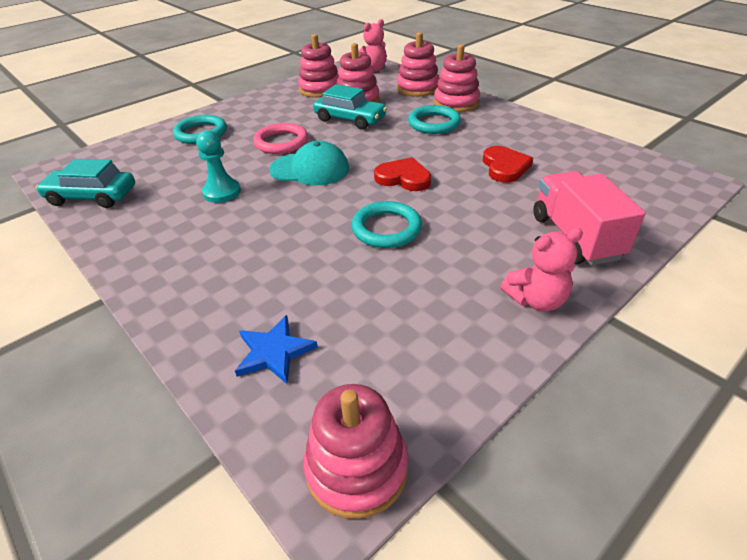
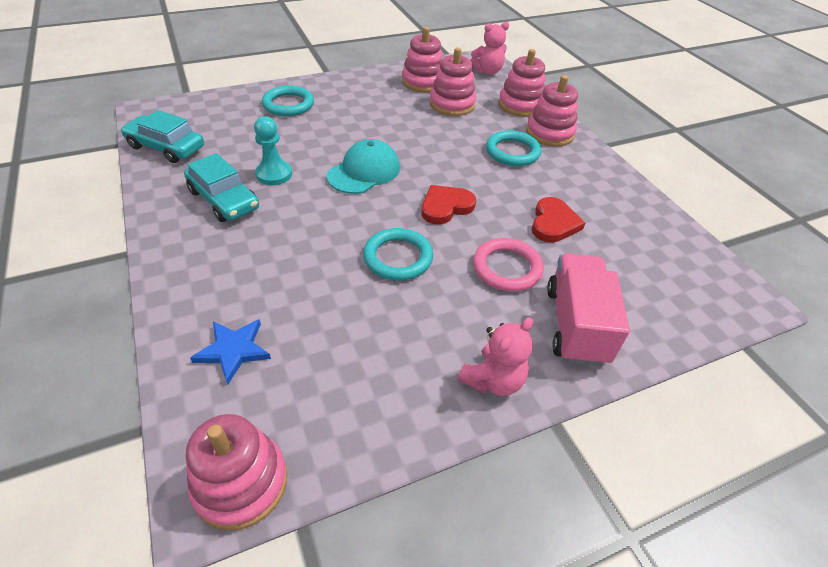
camera: 15 degrees right, 5 degrees up
pink ring [253,123,308,154] -> pink ring moved to [473,238,544,292]
turquoise cap [269,141,349,185] -> turquoise cap turned 75 degrees counterclockwise [327,139,400,194]
turquoise car [313,84,387,129] -> turquoise car moved to [184,153,259,222]
red heart [374,157,431,191] -> red heart turned 75 degrees counterclockwise [422,185,476,225]
pink teddy bear [500,228,583,312] -> pink teddy bear turned 45 degrees counterclockwise [458,318,533,396]

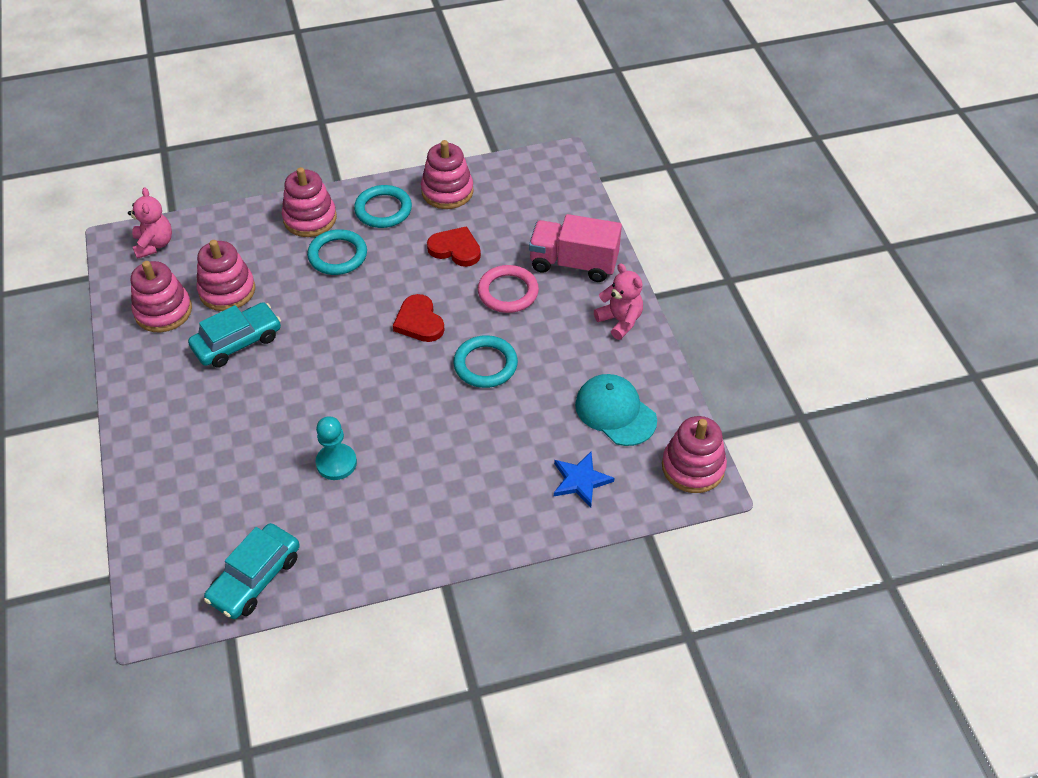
camera: 80 degrees left, 5 degrees up
turquoise car [184,153,259,222] -> turquoise car moved to [188,302,281,368]
turquoise ring [262,85,314,116] -> turquoise ring moved to [354,185,412,228]
turquoise cap [327,139,400,194] -> turquoise cap moved to [575,374,657,446]
pink stacking toy [498,49,545,117] -> pink stacking toy moved to [421,140,474,209]

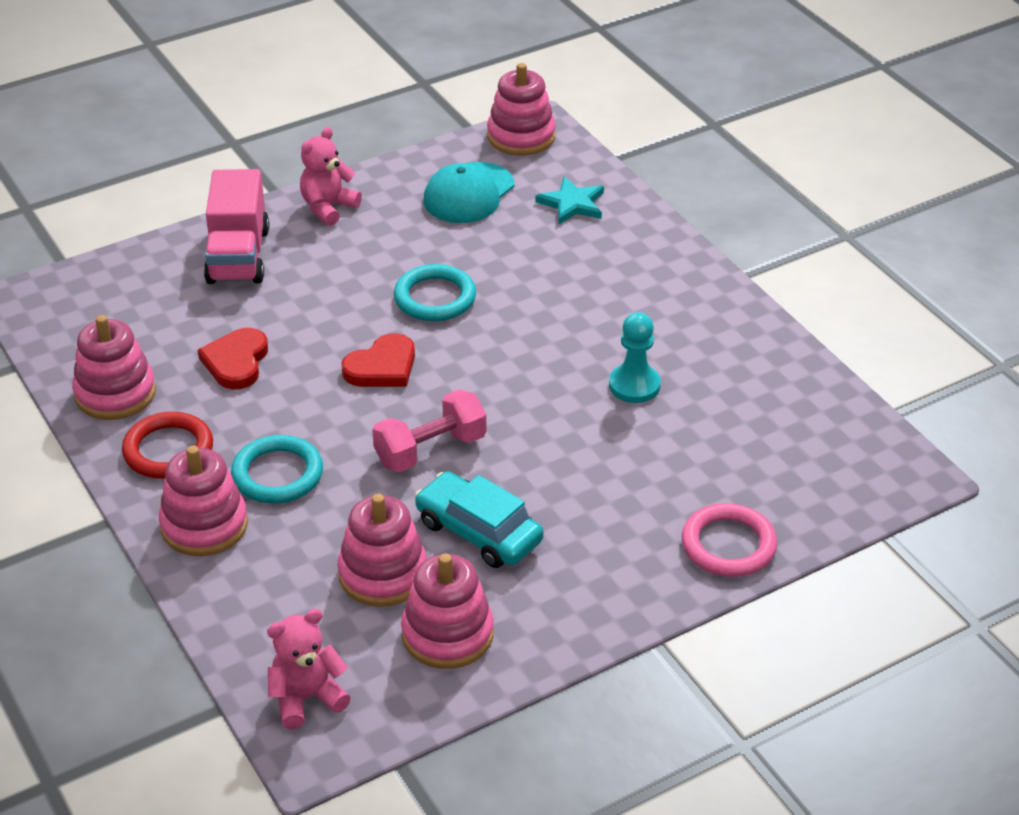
camera: 105 degrees left, 10 degrees down
turquoise car [204,523,300,619] -> none
turquoise ring [354,185,412,228] -> red ring [122,412,213,479]
pink ring [478,265,539,313] -> pink ring moved to [682,503,777,577]
blue star [554,452,614,508] -> turquoise star [535,177,604,224]
none -> pink dumbbell [372,389,486,472]

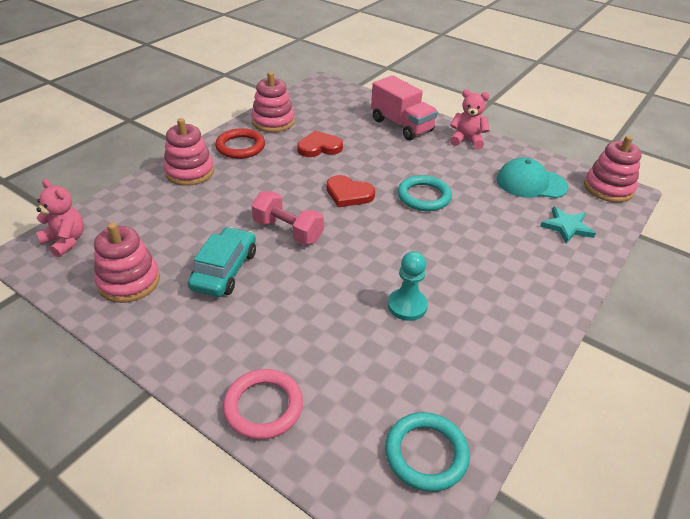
camera: 65 degrees right, 0 degrees up
pink truck [204,169,269,284] -> pink truck turned 105 degrees counterclockwise [371,75,438,140]
turquoise ring [231,435,323,504] -> turquoise ring moved to [385,412,470,492]
pink stacking toy [337,494,427,607] -> none

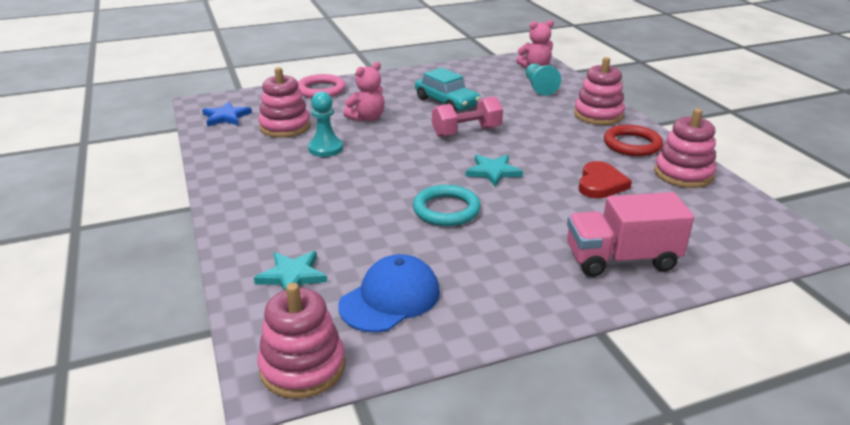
camera: 125 degrees right, 10 degrees down
pink stacking toy [94,223,160,303] -> pink stacking toy moved to [258,67,311,138]
red heart [327,175,375,207] -> turquoise star [465,155,523,187]
turquoise ring [385,412,470,492] -> blue star [202,102,252,127]
pink teddy bear [450,90,490,149] -> pink teddy bear moved to [343,62,385,122]
turquoise cap [496,157,569,198] -> blue cap [338,254,440,333]
none -> turquoise pawn [526,64,561,96]

